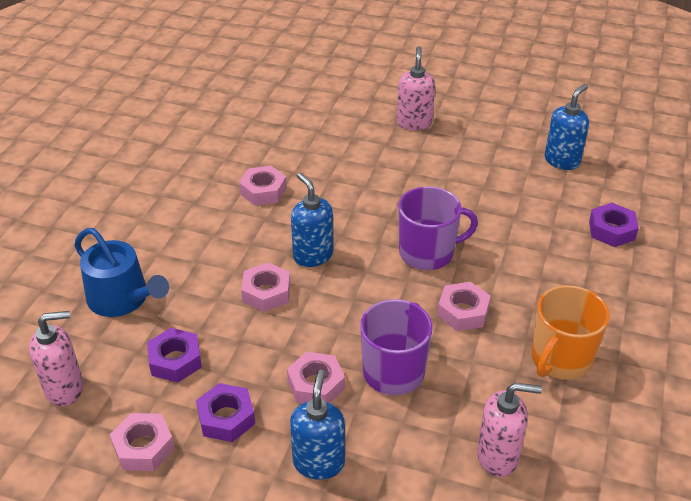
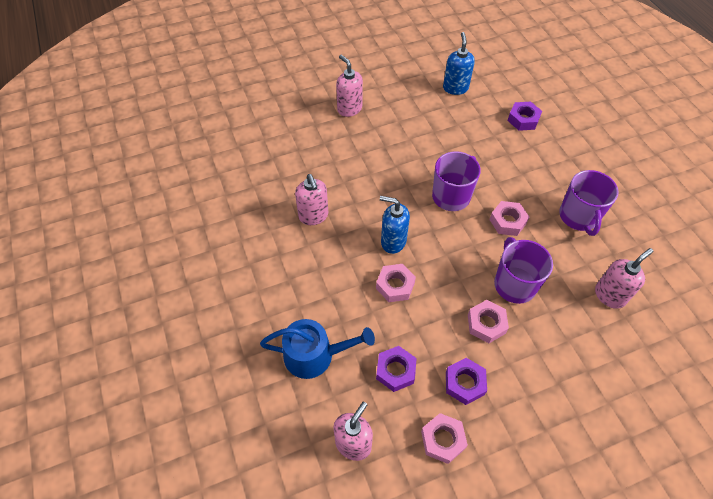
camera: 40 degrees left, 15 degrees up
pink nut [239,166,287,206] -> pink soap dispenser [295,174,328,225]
blue soap dispenser [290,370,345,480] -> none
orange mug [531,285,610,380] -> purple mug [559,170,619,236]

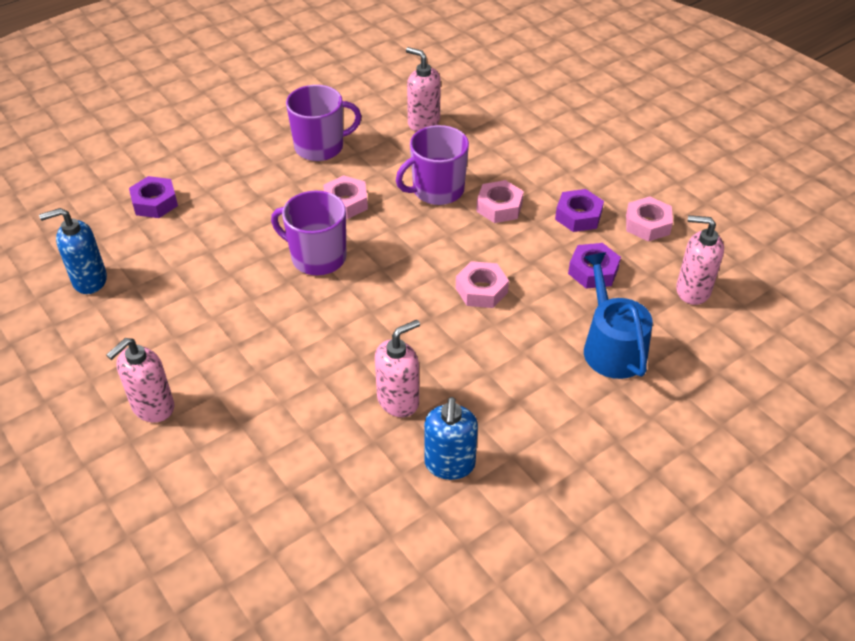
camera: 105 degrees left, 10 degrees down
blue soap dispenser [380,196,410,254] -> blue soap dispenser moved to [424,397,478,480]

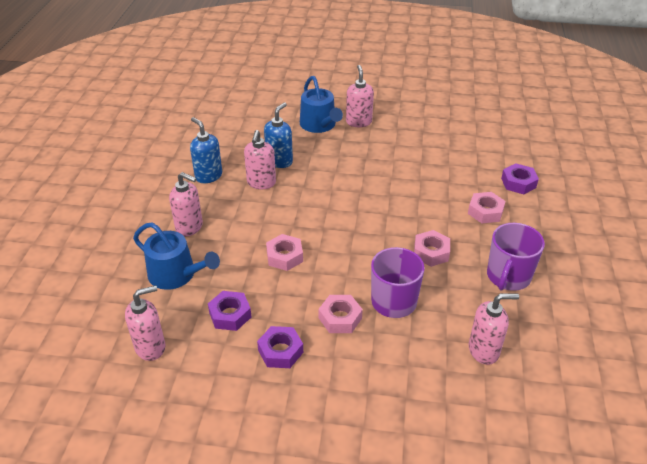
camera: 135 degrees right, 5 degrees down
blue soap dispenser [39,208,107,294] -> blue soap dispenser moved to [264,102,293,168]
purple mug [271,190,346,275] -> none
pink nut [626,196,673,242] -> pink nut moved to [468,192,506,223]
none -> pink soap dispenser [169,172,203,237]
none -> blue watering can [300,76,343,133]

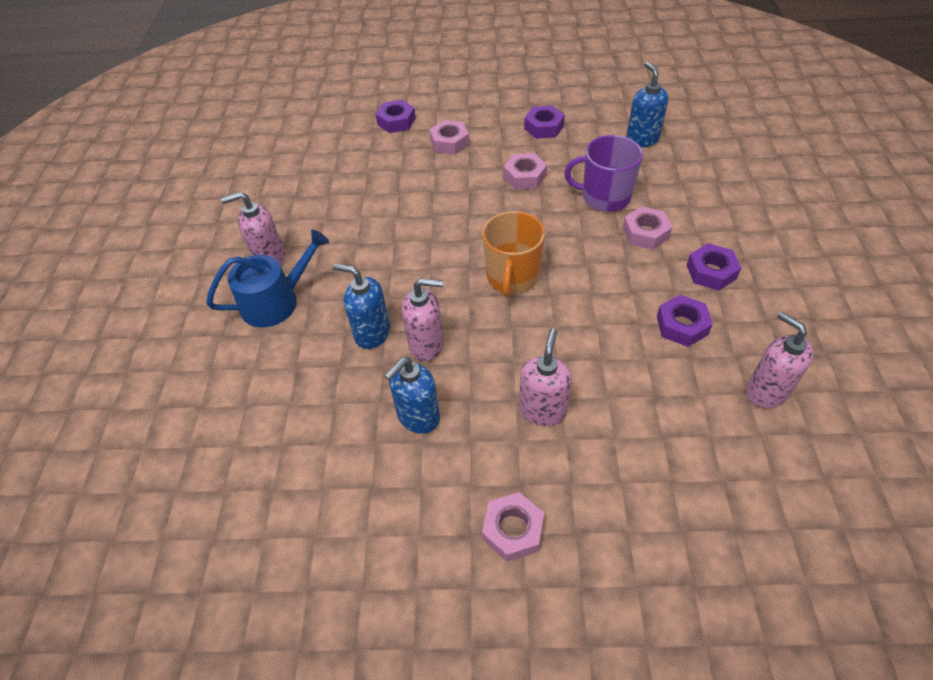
camera: 95 degrees left, 10 degrees up
blue watering can [133,222,220,290] -> none
pink nut [266,234,303,271] -> pink nut moved to [482,492,544,562]
pink soap dispenser [469,293,519,365] -> blue soap dispenser [626,62,668,147]
purple mug [487,223,545,291] -> purple nut [524,105,565,139]
none -> orange mug [482,211,545,297]

